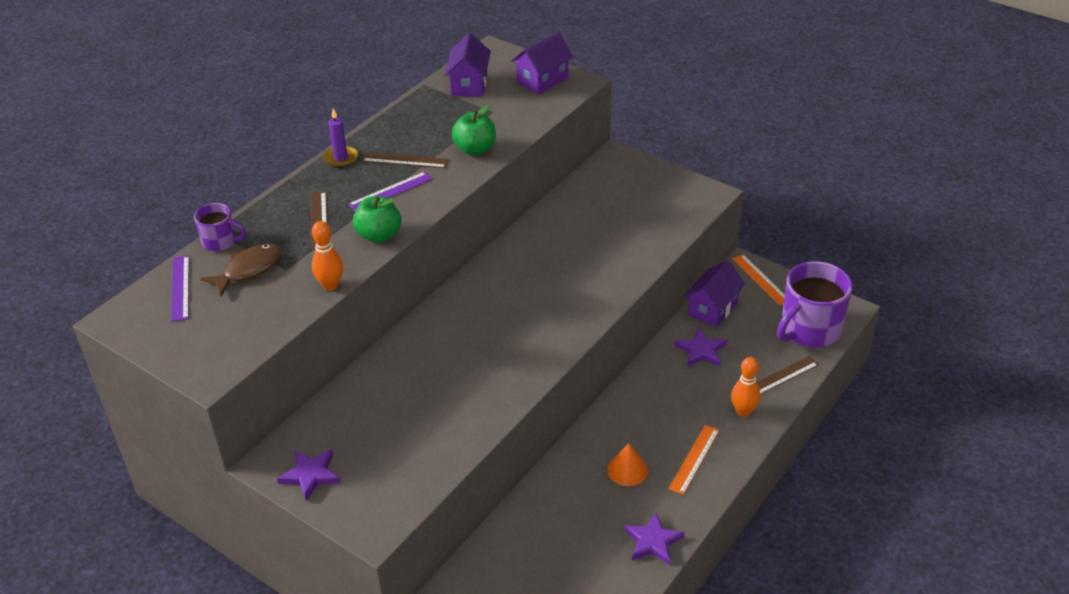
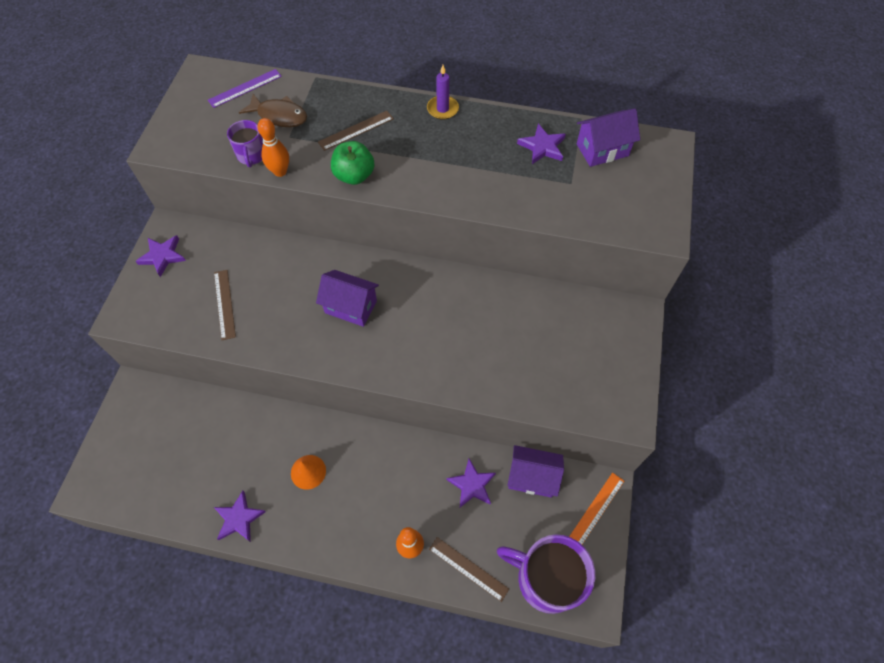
camera: 65 degrees right, 20 degrees up
purple mug [194,203,246,252] -> purple mug moved to [227,120,263,167]
purple ruler [348,172,432,211] -> none
brown ruler [362,152,449,168] -> brown ruler moved to [214,270,236,340]
green apple [452,104,496,156] -> none
purple house [511,32,573,95] -> purple house moved to [316,270,379,327]
orange ruler [669,425,719,495] -> none
none -> purple star [517,124,566,164]

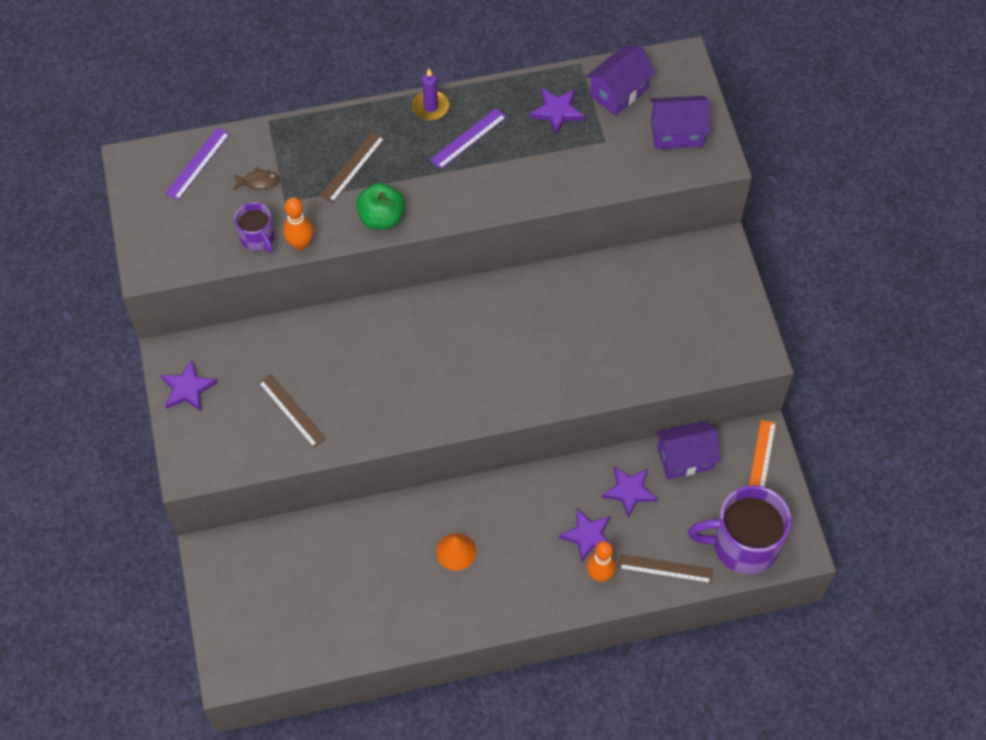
camera: 25 degrees left, 0 degrees up
purple star [214,491,266,542] -> purple star moved to [559,509,614,563]
brown fish [239,94,307,127] -> brown fish [233,167,279,190], size x0.57
purple house [316,270,379,327] -> purple house moved to [650,96,710,149]
none -> purple ruler [430,108,507,169]

